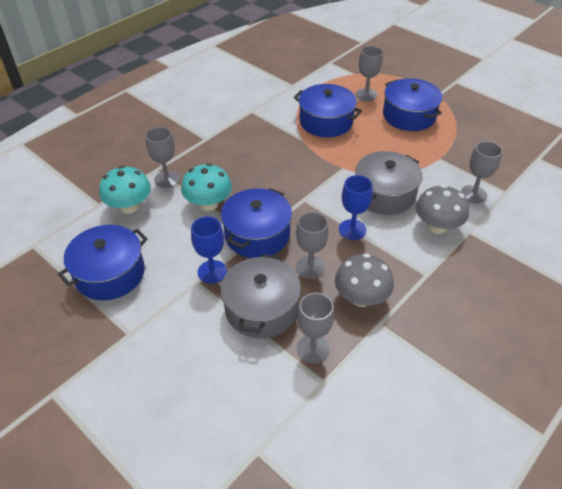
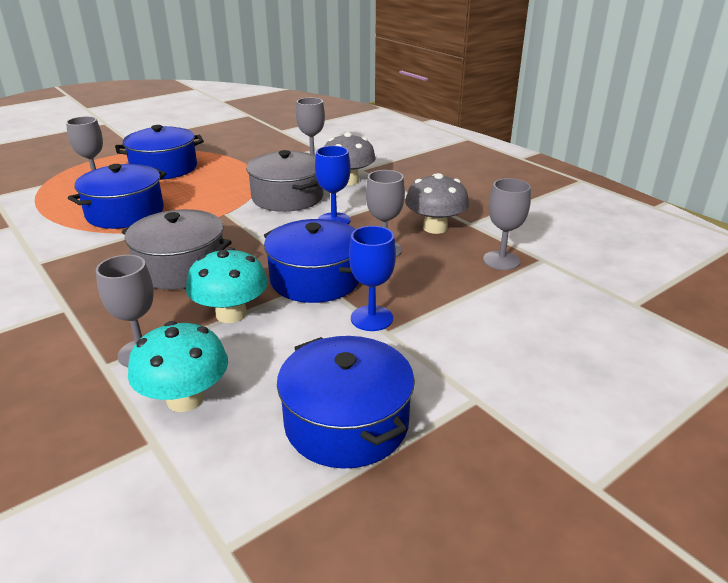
camera: 80 degrees left, 15 degrees down
grey pot [221,254,301,338] -> grey pot moved to [122,209,232,290]

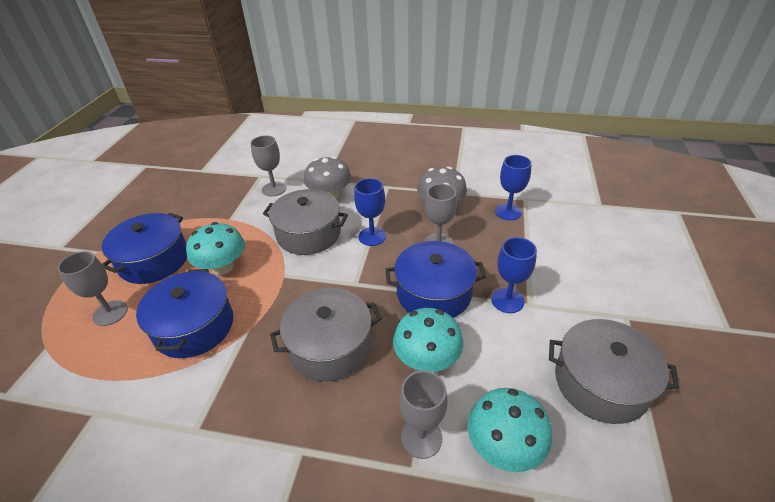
camera: 40 degrees left, 10 degrees up
blue pot [277,336,415,469] -> grey pot [549,319,679,424]
grey goblet [483,178,531,270] -> blue goblet [495,155,532,221]
none -> turquoise mushroom [186,222,245,275]

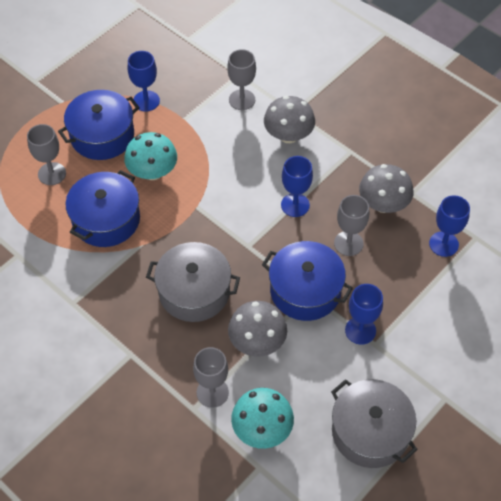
camera: 30 degrees right, 15 degrees up
grey pot [263,189,348,255] -> none
turquoise mushroom [393,308,463,372] -> grey mushroom [228,301,287,357]
none -> blue goblet [128,51,160,112]

